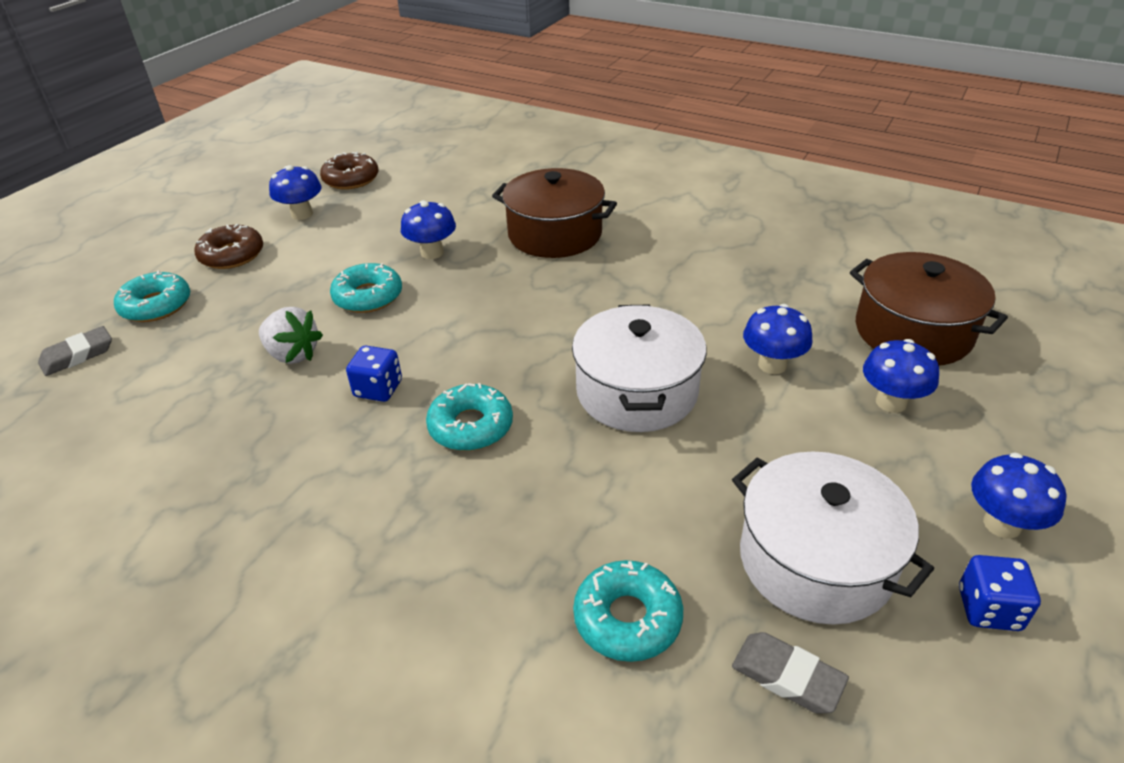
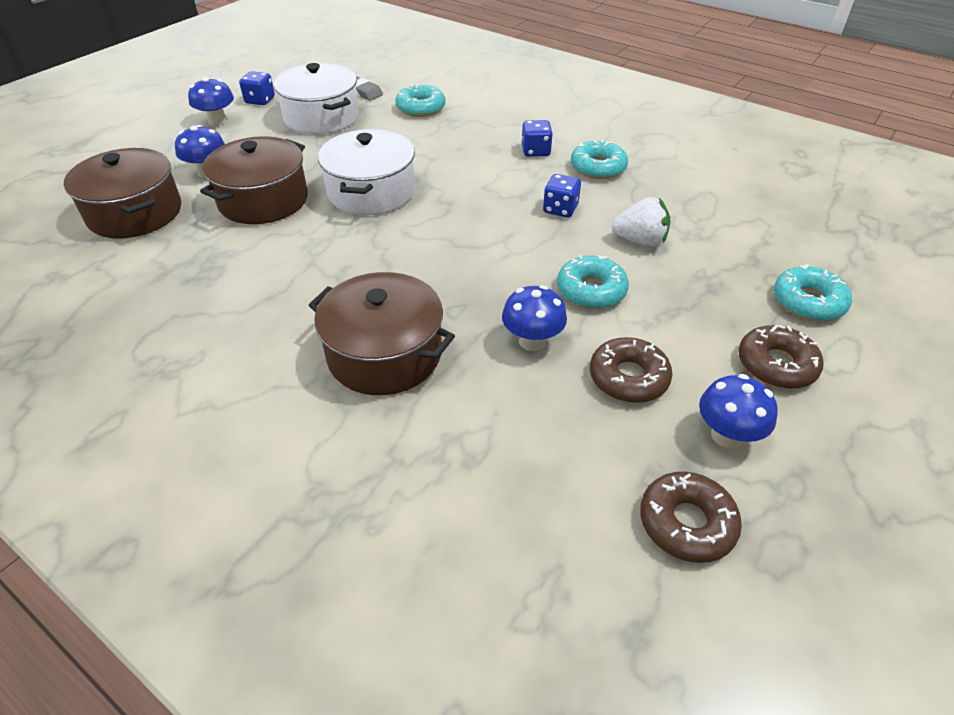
camera: 175 degrees left, 5 degrees up
grey eraser [38,326,112,376] -> none
white strawberry [259,307,323,364] -> white strawberry turned 150 degrees clockwise [612,197,671,246]
turquoise donut [426,383,513,451] -> turquoise donut moved to [571,140,628,179]
blue mushroom [743,304,813,374] -> brown pot [200,136,308,224]
none -> blue dice [522,120,553,157]
none -> brown donut [590,337,672,403]

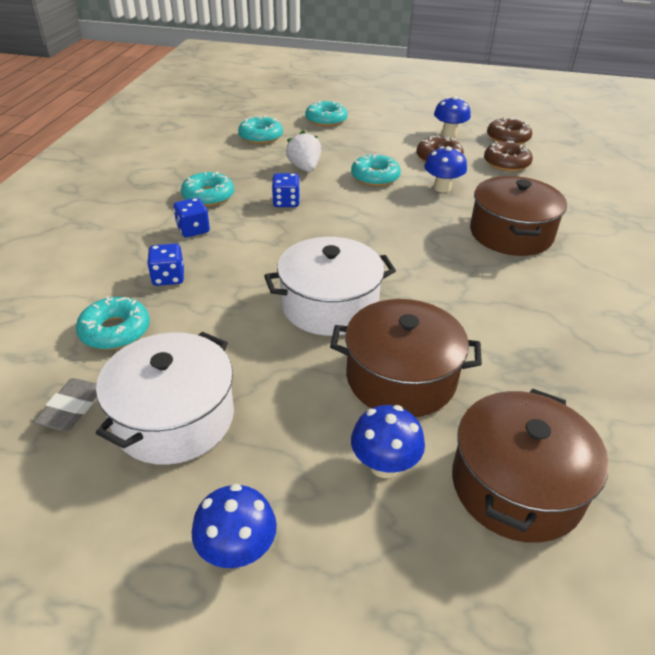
camera: 115 degrees left, 5 degrees down
blue dice [239,71,275,105] -> blue dice moved to [147,243,184,286]
brown donut [738,325,824,389] -> brown donut moved to [484,141,533,171]
none -> turquoise donut [238,115,283,144]

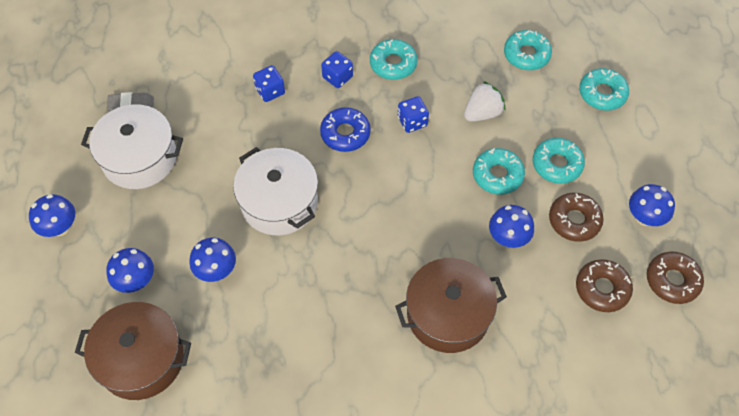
camera: 70 degrees right, 20 degrees up
turquoise donut [76,296,150,350] -> turquoise donut moved to [533,138,585,184]
brown pot [330,299,482,417] -> blue mushroom [189,238,236,282]
none -> blue donut [320,107,371,152]

